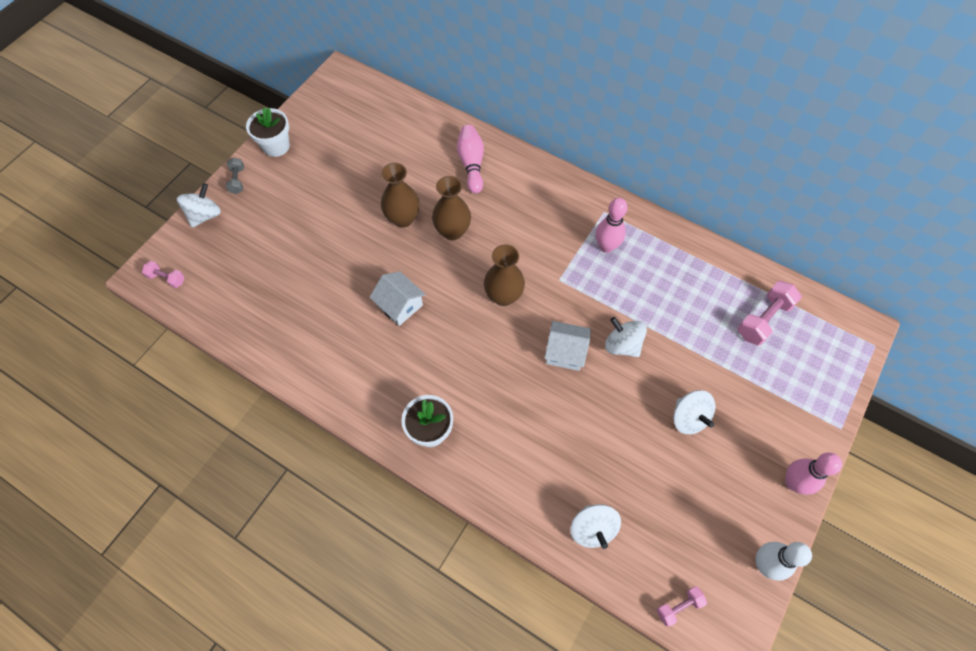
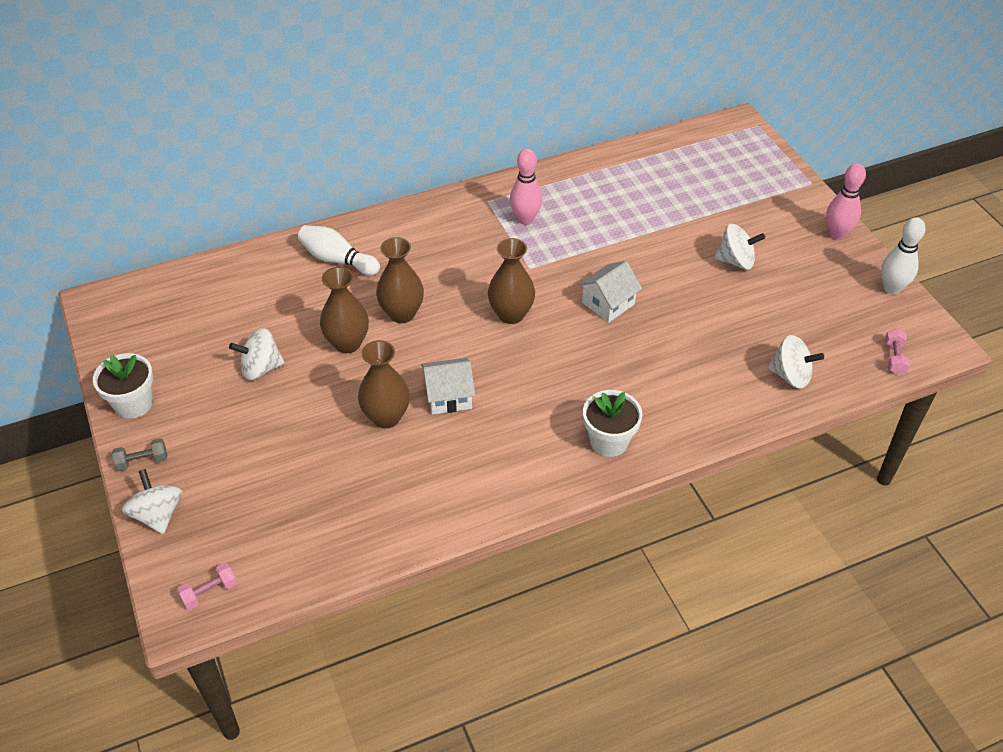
camera: 55 degrees left, 15 degrees down
grey dumbbell [226,157,244,194] -> grey dumbbell turned 45 degrees counterclockwise [112,438,167,471]
pink bowling pin [457,125,484,193] -> white bowling pin [298,225,380,275]
white spinning top [605,317,647,357] -> white spinning top moved to [229,328,285,380]
pink dumbbell [738,281,802,346] -> none
none -> brown vase [358,340,410,428]

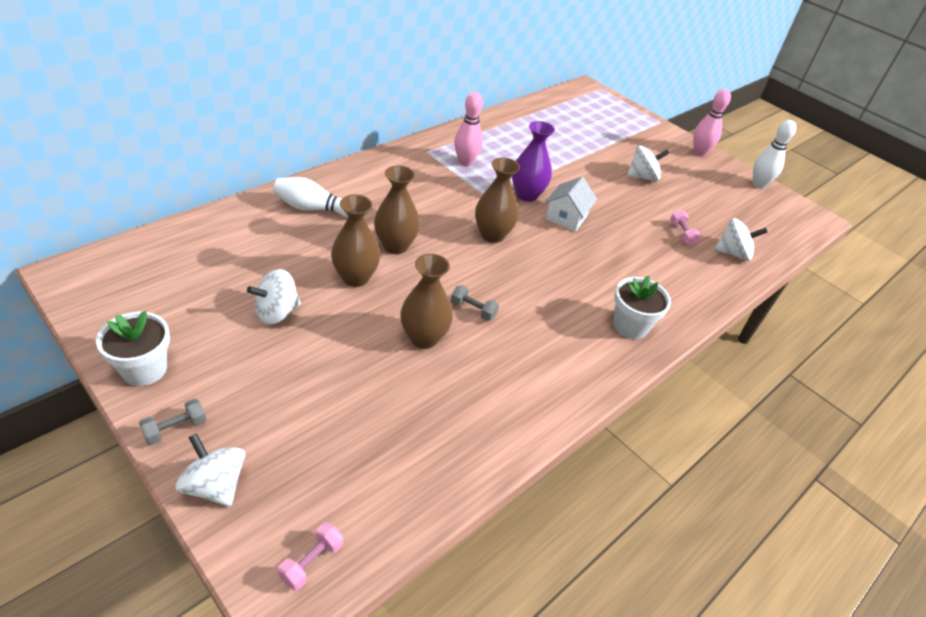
camera: 25 degrees left, 5 degrees down
white house [421,358,475,415] -> grey dumbbell [451,285,499,321]
pink dumbbell [885,328,910,374] -> pink dumbbell moved to [670,210,701,246]
none -> purple vase [512,121,555,202]

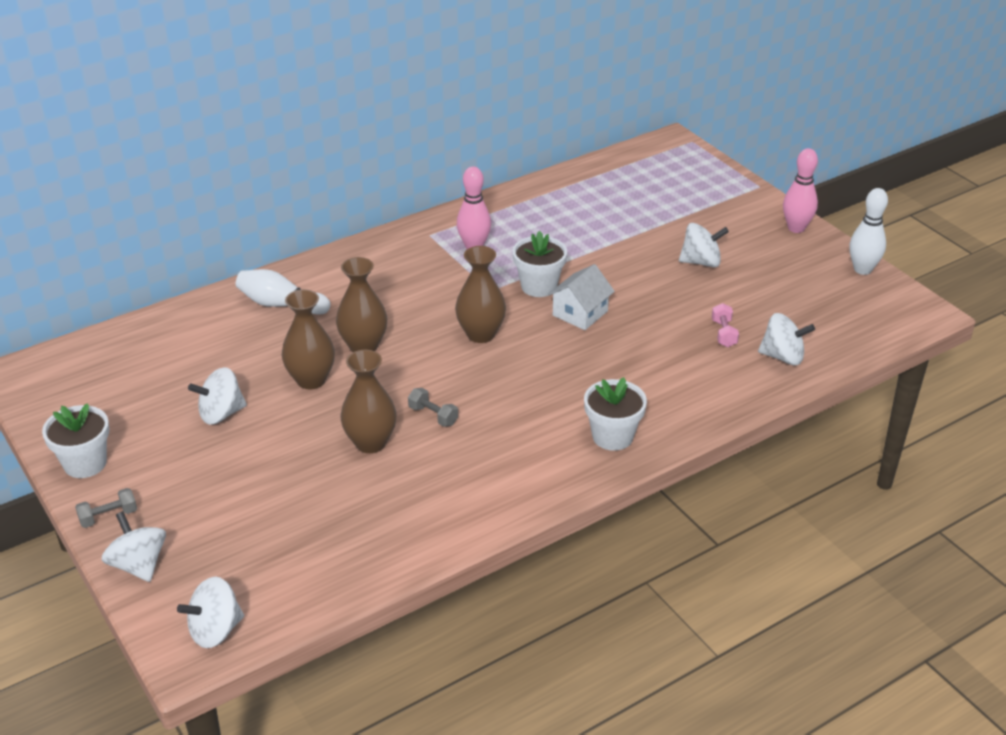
camera: 15 degrees right, 5 degrees down
pink dumbbell [278,522,343,591] -> white spinning top [177,577,244,648]
purple vase [512,121,555,202] -> white flower pot [512,231,567,297]

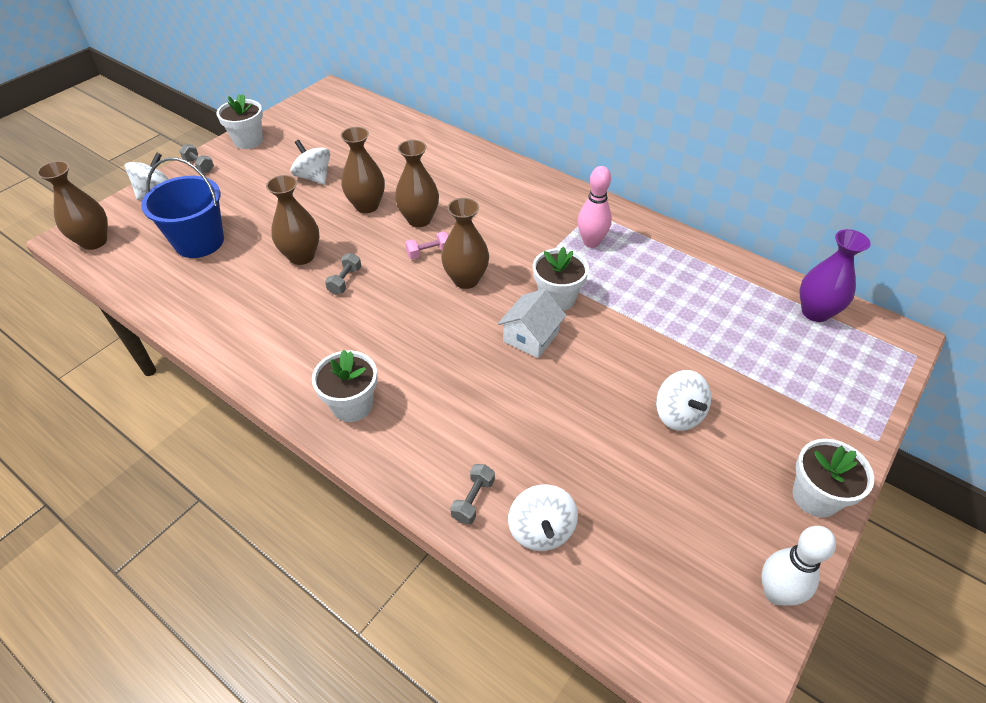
camera: 70 degrees right, 10 degrees up
white spinning top [177,577,244,648] -> brown vase [37,161,108,250]
white bowling pin [236,269,330,315] -> none
white house [548,264,615,330] -> white house turned 75 degrees counterclockwise [498,289,566,358]
pink dumbbell [712,303,739,347] -> pink dumbbell moved to [405,231,449,259]
pink bowling pin [783,148,818,233] -> white flower pot [792,439,874,518]
none -> blue bucket [141,157,224,258]
none -> grey dumbbell [450,464,495,524]
none -> purple vase [800,229,871,322]

